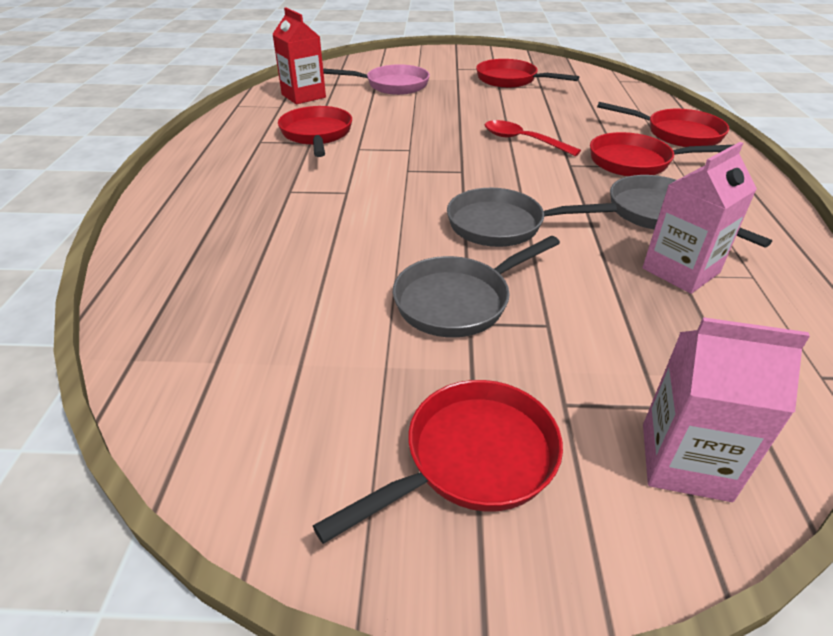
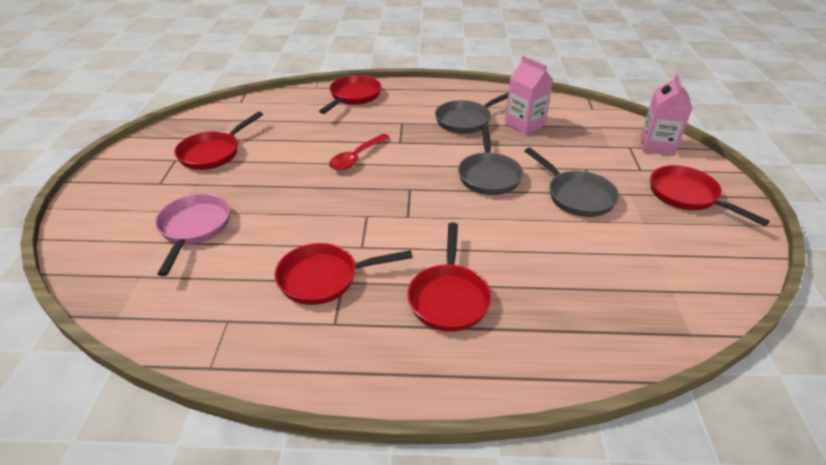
camera: 90 degrees left, 0 degrees up
red carton [272,7,326,104] -> none
red pan [590,132,733,176] -> red pan moved to [407,223,492,332]

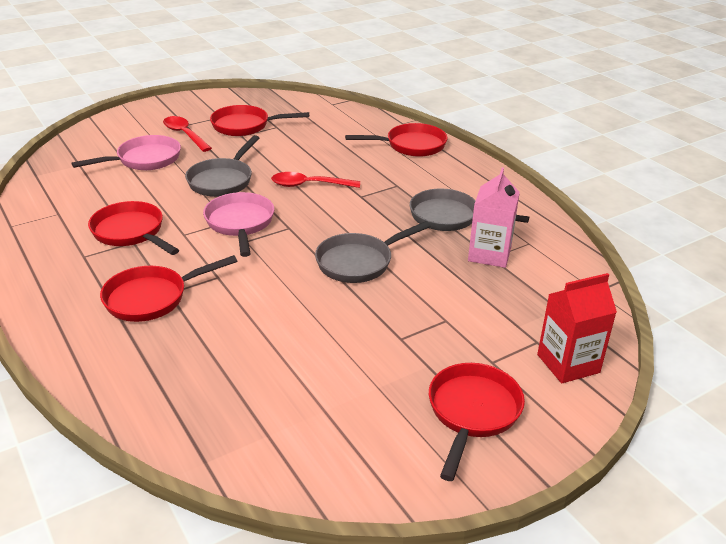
camera: 55 degrees right, 5 degrees down
grey pan [525,148,619,217] -> grey pan moved to [185,135,259,197]
pink carton [641,73,693,156] -> red carton [537,273,617,383]
none -> red spoon [163,116,212,152]
none -> pink pan [203,192,274,257]

